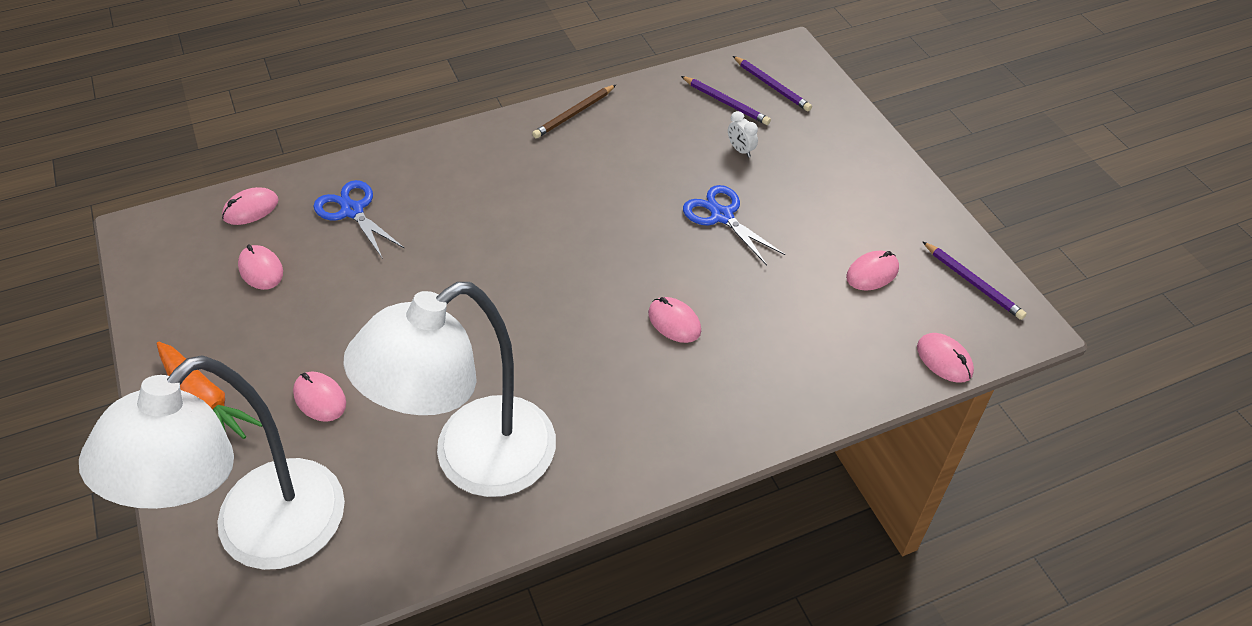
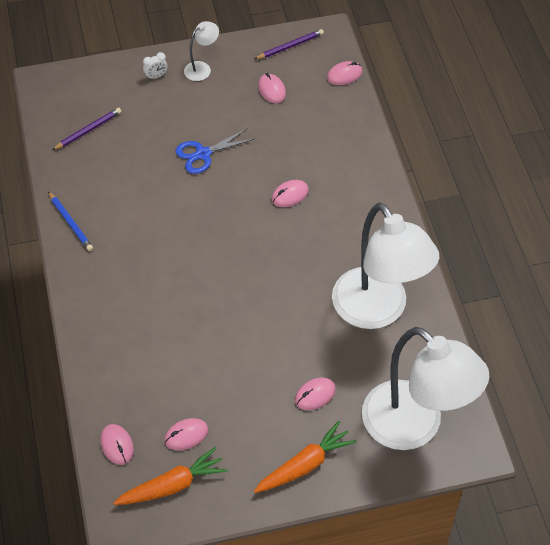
camera: 80 degrees left, 5 degrees up
blue scissors [313,180,405,259] -> none
brown pencil [532,85,616,138] -> blue pencil [48,191,93,251]
white clock [728,111,758,158] -> white clock moved to [143,52,167,80]
purple pencil [733,56,812,111] -> none
none -> orange carrot [113,447,228,505]
none -> white lamp [184,21,219,81]

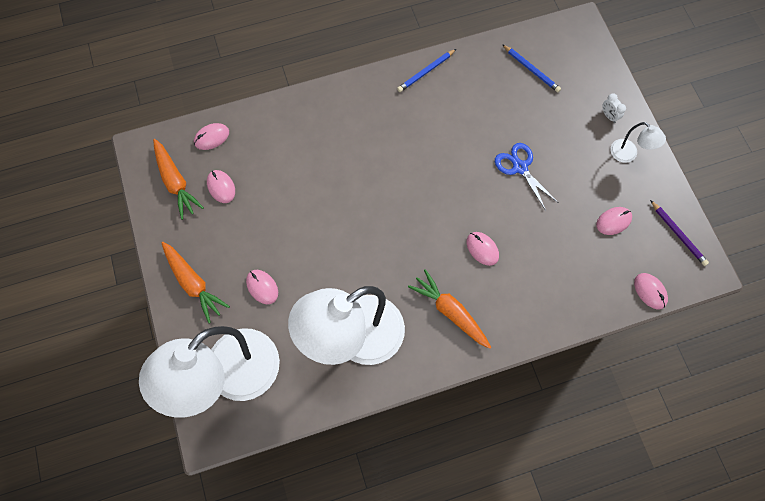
camera: 85 degrees right, 15 degrees up
purple pencil [52,108,122,150] -> blue pencil [502,44,561,92]
none -> orange carrot [408,269,491,349]

